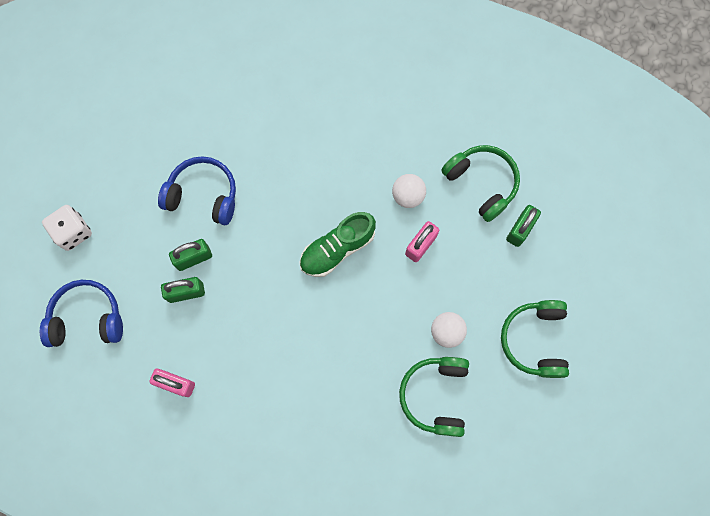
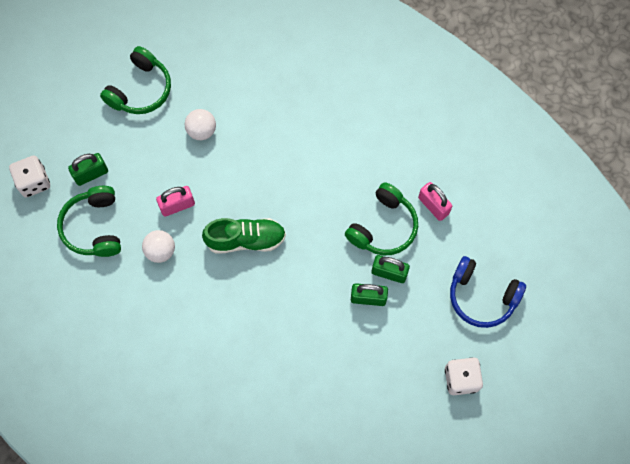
camera: 150 degrees left, 5 degrees down
blue headphones [158,156,236,225] -> none
green headphones [399,357,469,437] -> green headphones moved to [345,182,418,255]
none -> white dice [9,156,50,197]

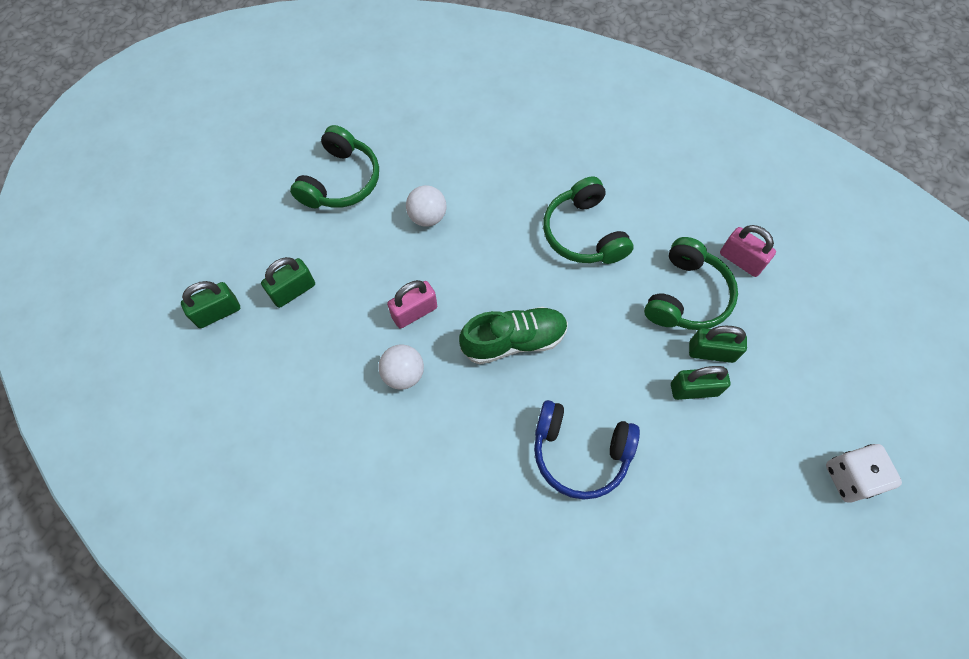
camera: 10 degrees left, 5 degrees down
white dice [9,156,50,197] -> green padlock [181,281,240,328]
green headphones [57,186,121,257] -> green headphones moved to [543,176,633,264]
blue headphones [450,256,526,328] -> blue headphones moved to [534,400,640,499]

